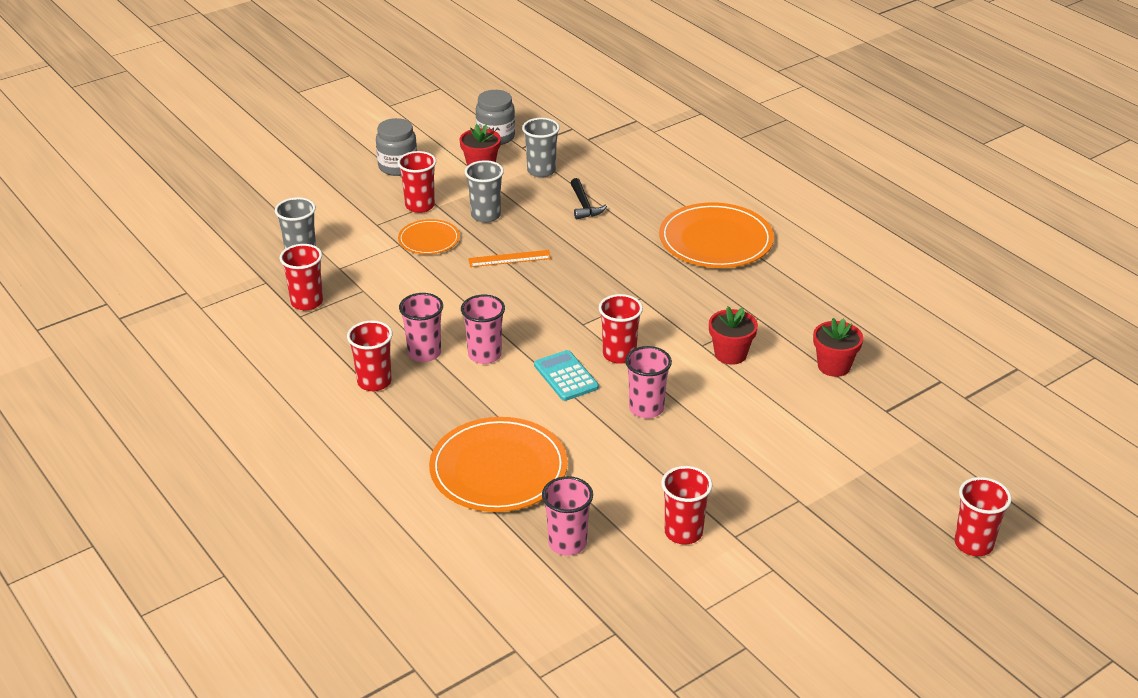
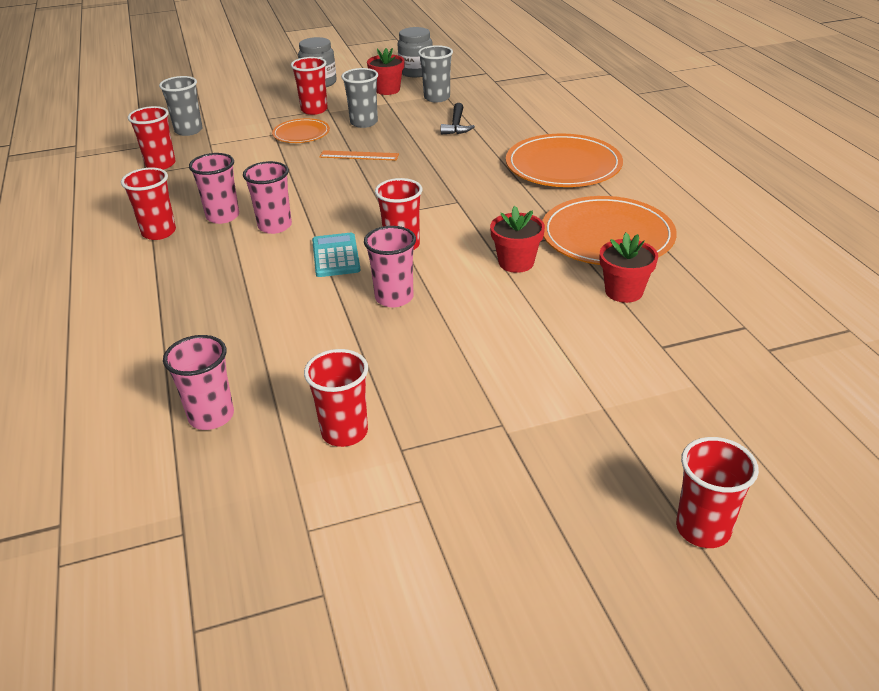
camera: 20 degrees right, 0 degrees up
orange plate [429,417,568,512] -> orange plate moved to [542,196,677,265]

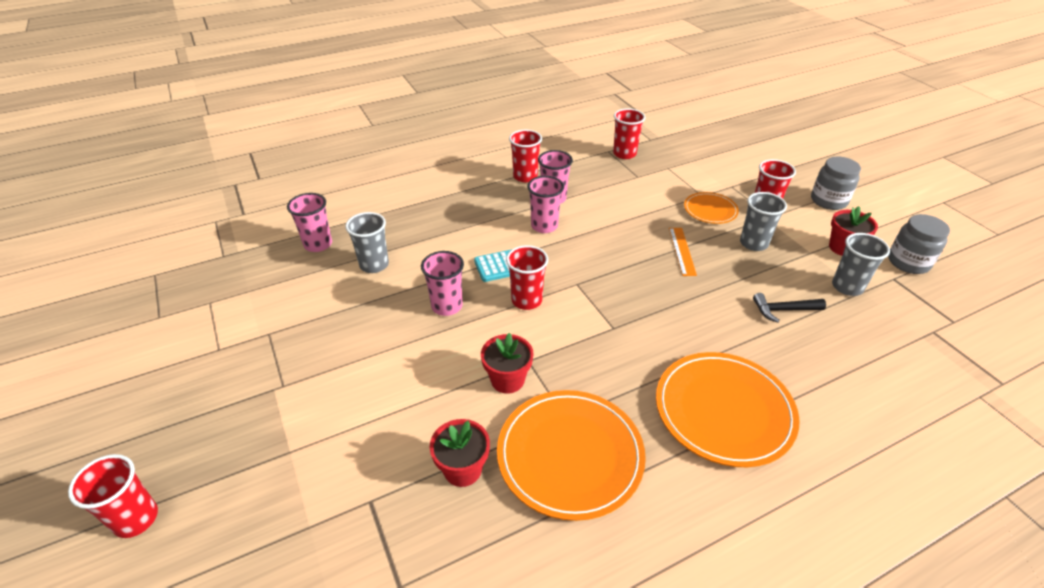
camera: 80 degrees right, 5 degrees up
grey cup [159,76,202,136] -> grey cup moved to [345,212,389,273]
red cup [304,349,368,447] -> none

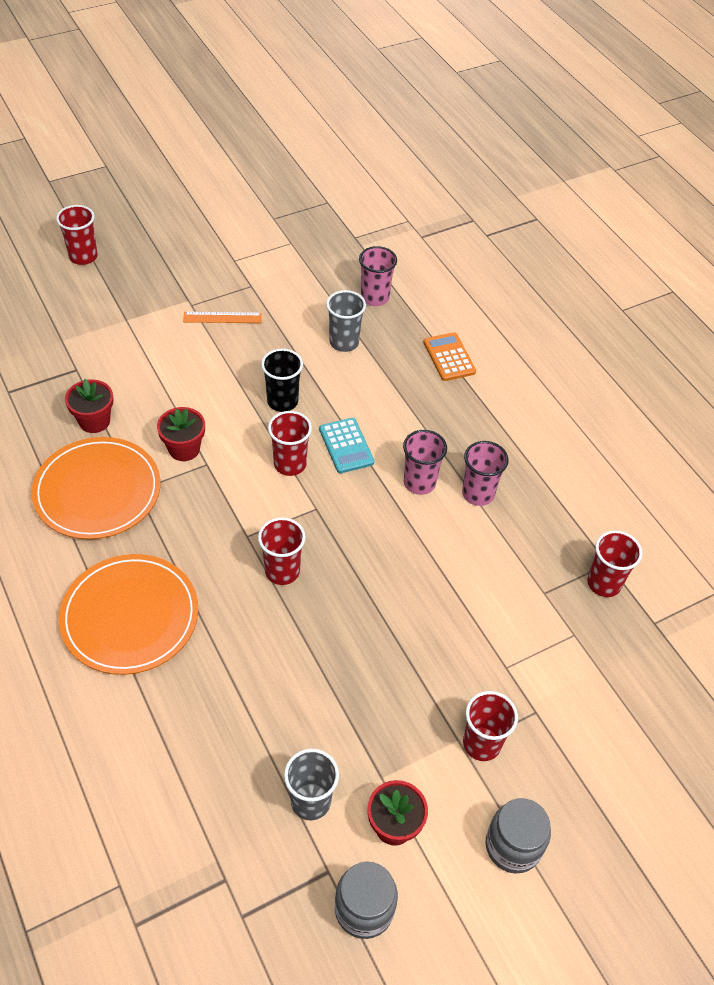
camera: 85 degrees right, 10 degrees up
pink cup [421,251,464,316] -> black cup [261,349,303,412]
red cup [509,130,542,182] -> red cup moved to [258,517,306,585]
orange ruler [669,228,697,276] -> orange ruler moved to [183,312,262,323]
orange plate [684,192,739,224] -> none
grey cup [740,192,787,251] -> none
black hammer [753,293,826,323] -> none
none -> orange calculator [423,332,476,381]

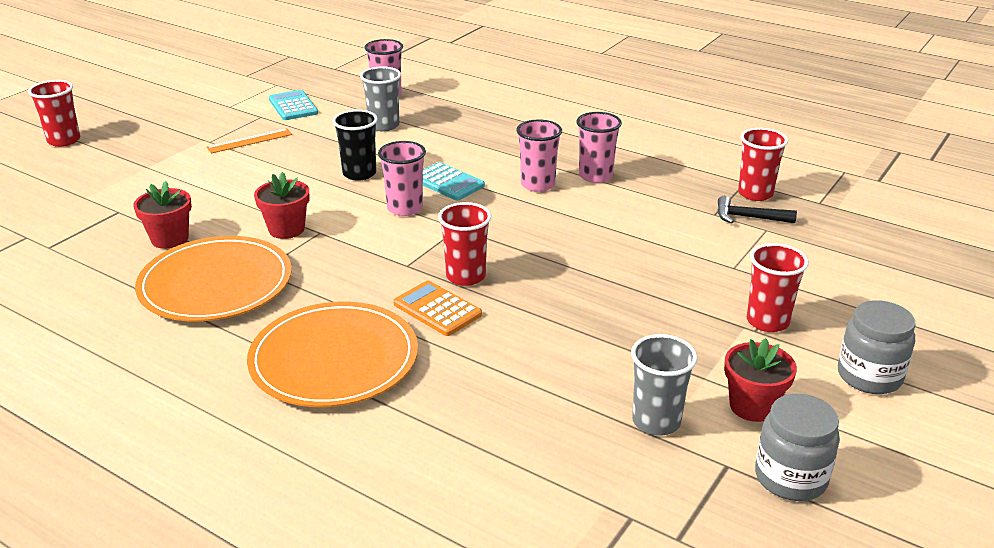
camera: 25 degrees left, 20 degrees down
red cup [268,411,312,476] -> pink cup [378,141,426,216]
orange calculator [423,332,476,381] -> orange calculator moved to [393,281,482,336]
none -> turquoise calculator [269,90,318,120]
none -> black hammer [718,196,797,224]

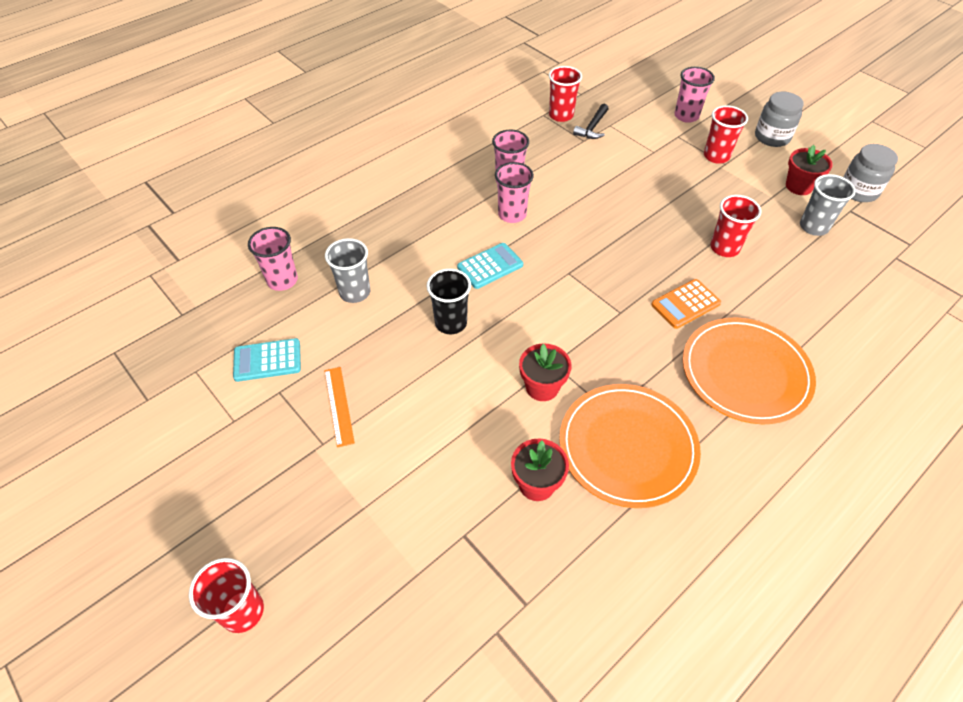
camera: 75 degrees left, 20 degrees up
pink cup [378,141,426,216] -> pink cup moved to [674,67,715,123]
red cup [438,202,491,286] -> red cup moved to [710,195,761,257]

